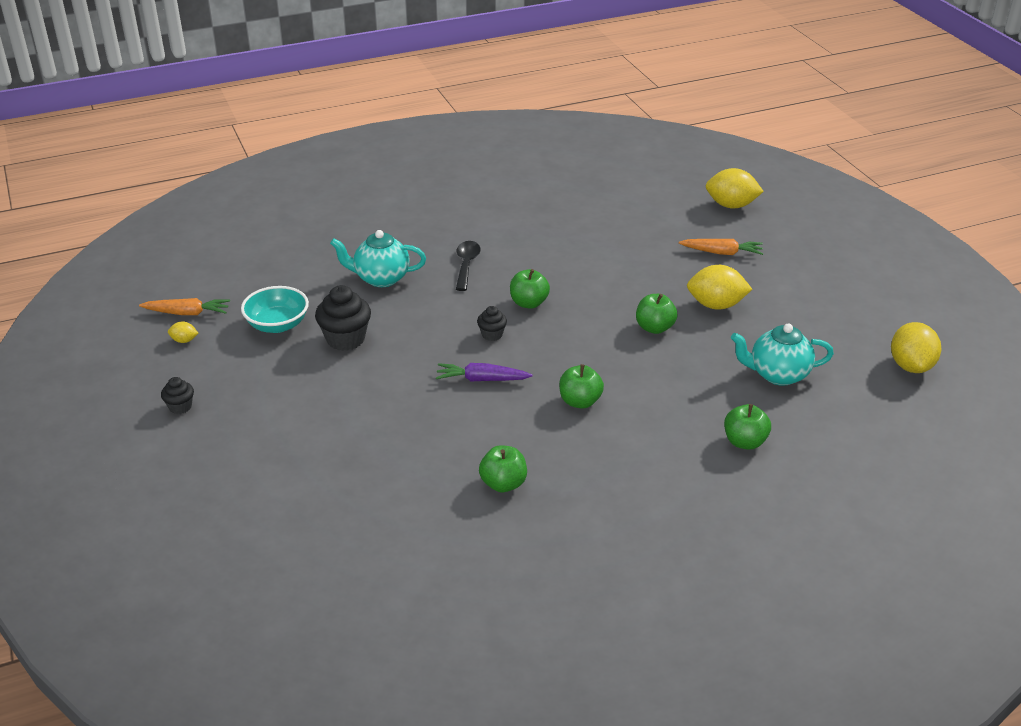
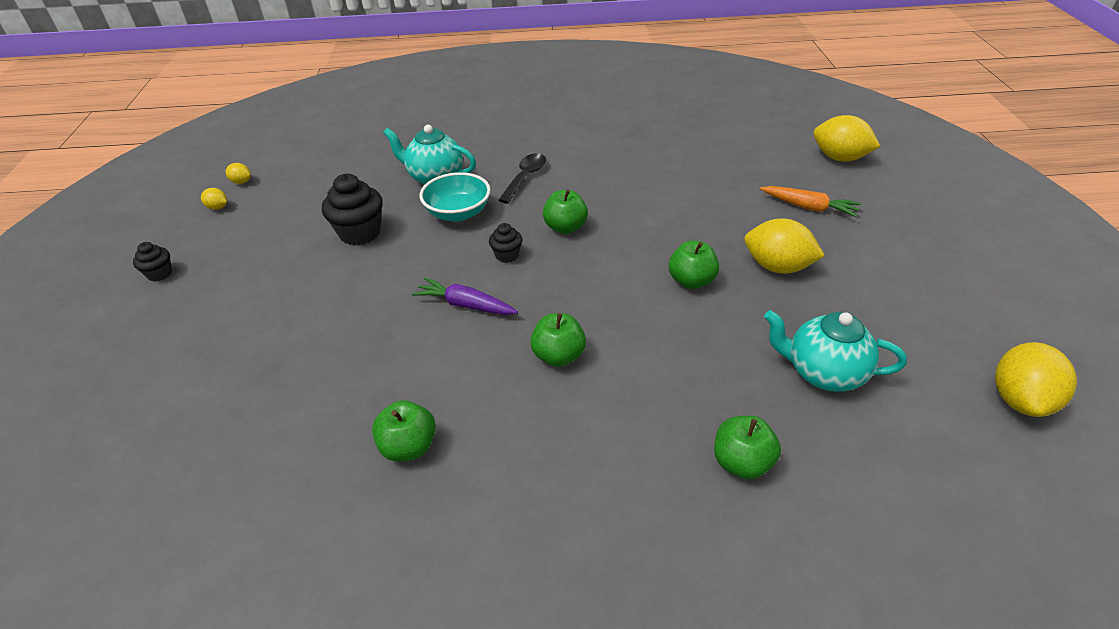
camera: 20 degrees right, 5 degrees up
orange carrot [139,298,230,315] -> yellow lemon [226,163,251,184]
turquoise bowl [241,286,309,333] -> turquoise bowl moved to [419,172,491,222]

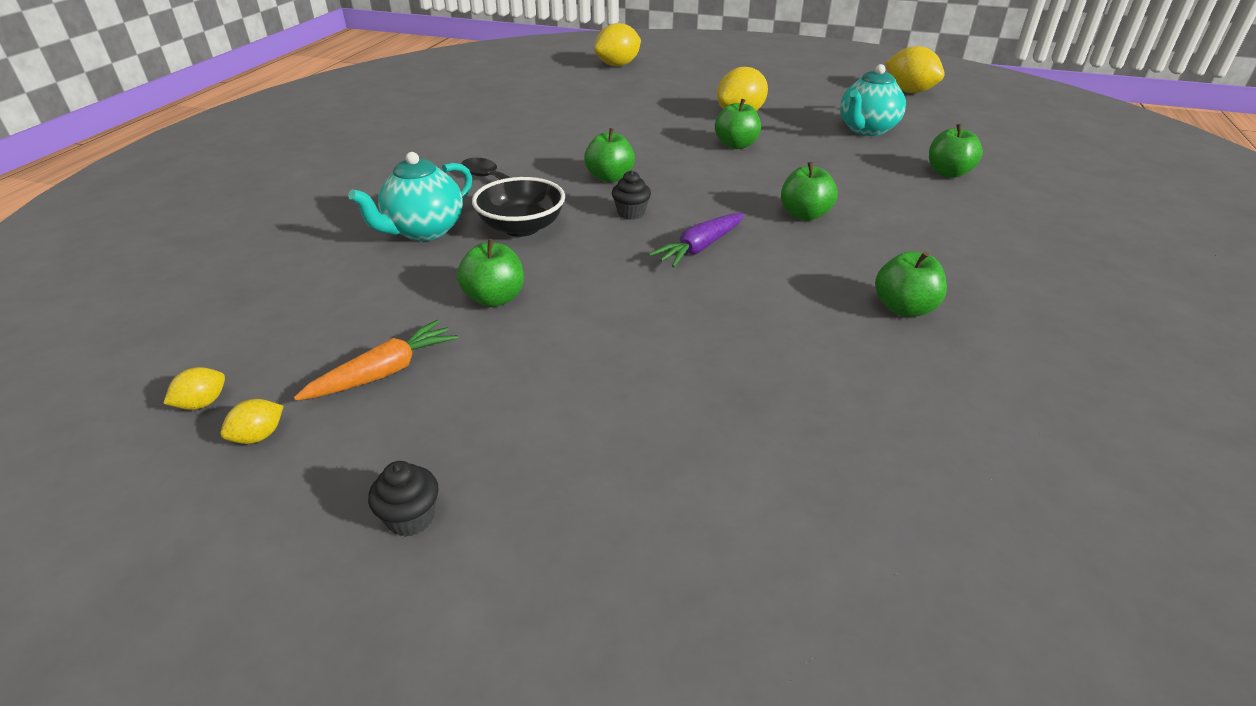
camera: 70 degrees left, 5 degrees down
black cupcake [322,174,383,245] -> green apple [457,239,524,307]
turquoise bowl [419,172,491,222] -> black bowl [472,177,565,237]
orange carrot [760,186,861,217] -> orange carrot moved to [294,320,458,401]

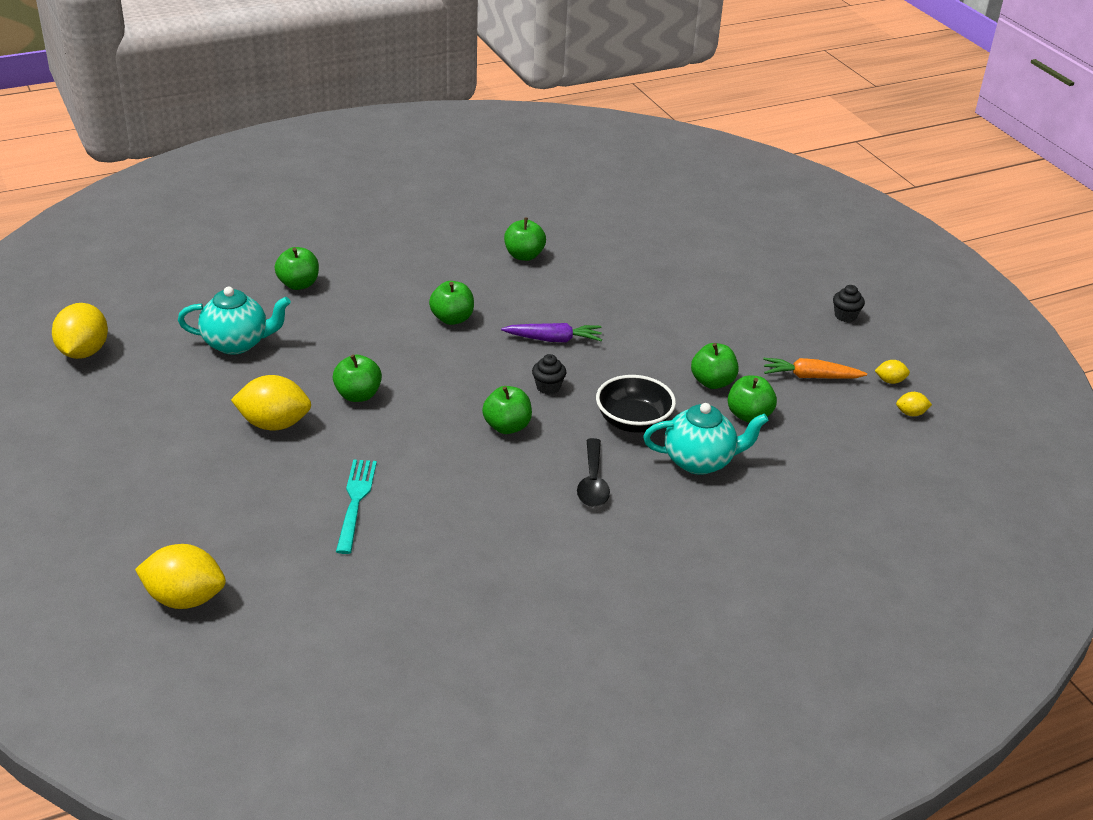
camera: 135 degrees left, 0 degrees up
none -> turquoise fork [336,460,377,554]
none -> green apple [728,375,777,423]

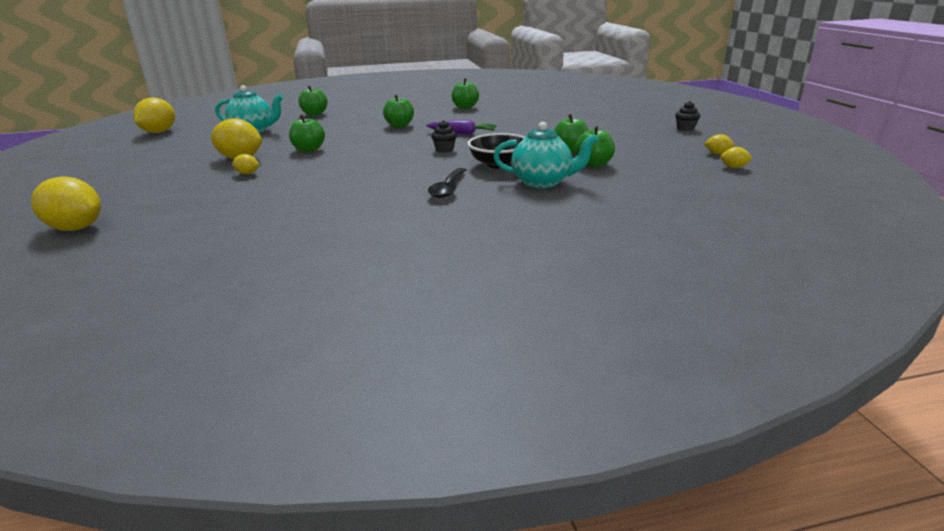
camera: 15 degrees right, 10 degrees down
turquoise fork [336,460,377,554] -> none
green apple [482,386,532,434] -> none
orange carrot [763,358,867,379] -> none
none -> yellow lemon [232,154,260,174]

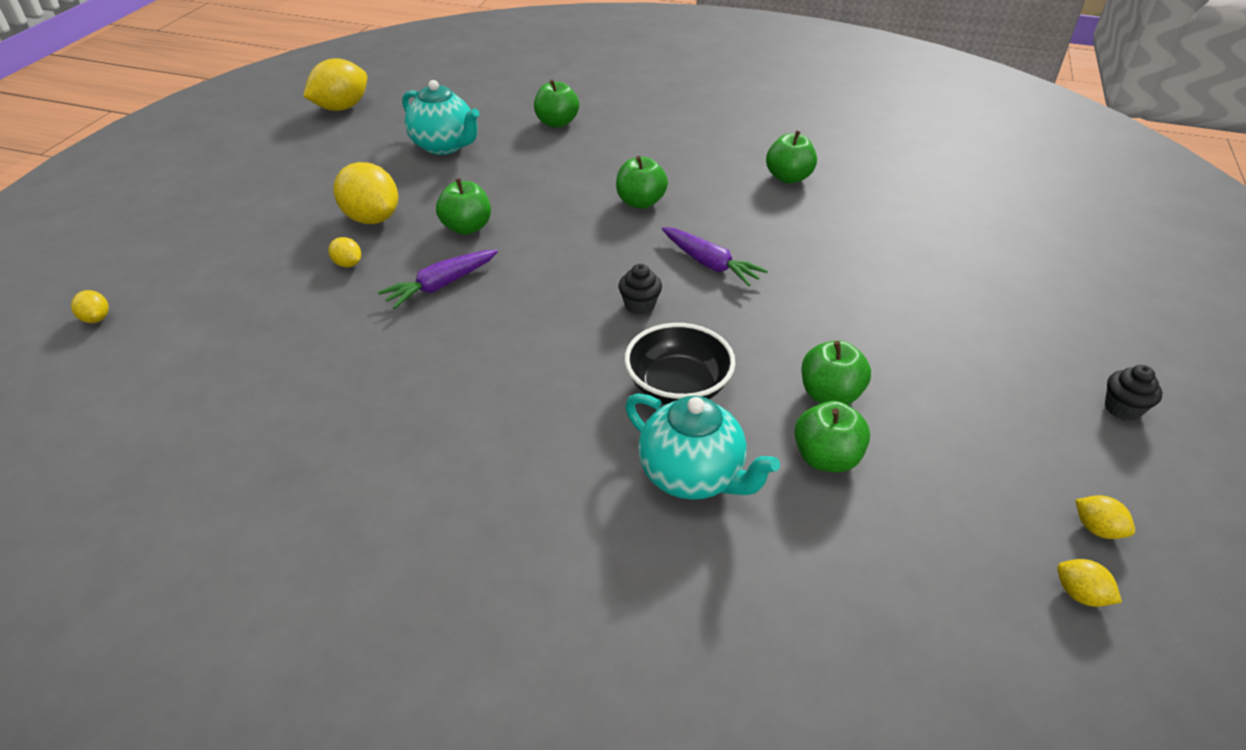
camera: 30 degrees right, 15 degrees up
yellow lemon [31,176,101,231] -> yellow lemon [71,290,109,323], size x0.47
black spoon [428,168,466,198] -> none
none -> purple carrot [378,250,498,309]

